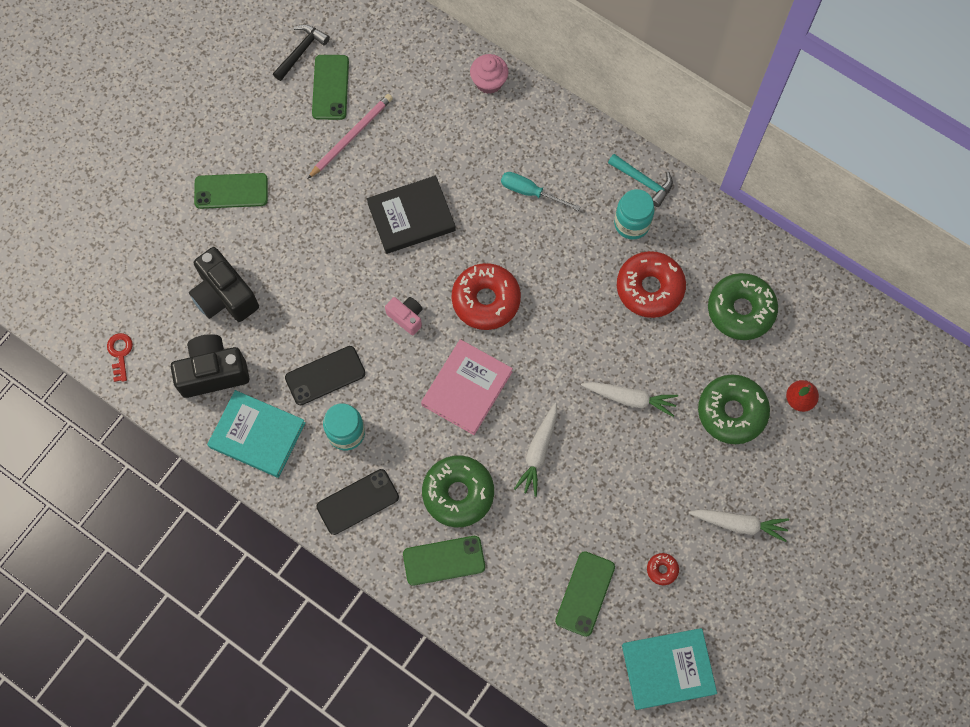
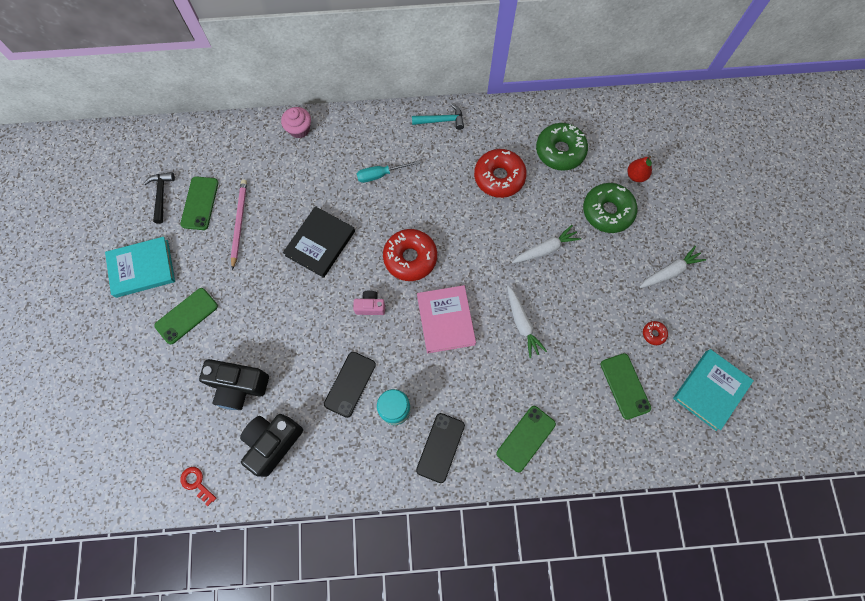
camera: 40 degrees left, 0 degrees up
turquoise book [207,390,306,478] -> turquoise book moved to [105,237,175,298]
green phone [312,55,349,120] -> green phone turned 45 degrees clockwise [180,176,219,230]
green donut [422,455,494,527] -> none
turquoise jar [614,189,655,240] -> none

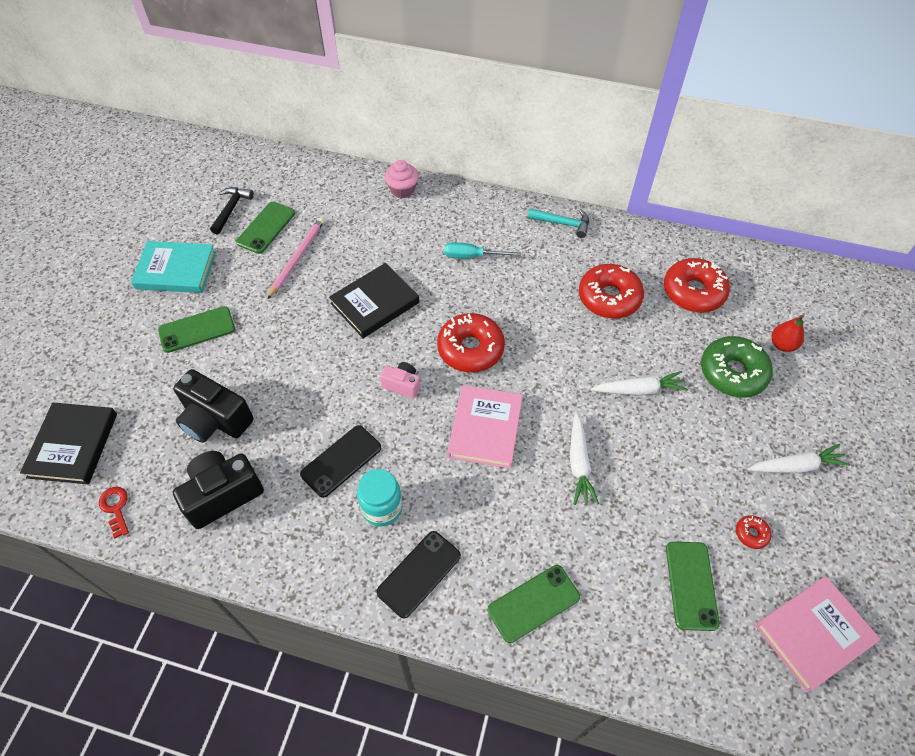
camera: 20 degrees right, 15 degrees down
green donut [536,123,588,171] -> red donut [664,258,730,312]
turquoise book [673,349,754,431] -> pink book [755,577,881,692]
none -> black book [20,402,117,484]

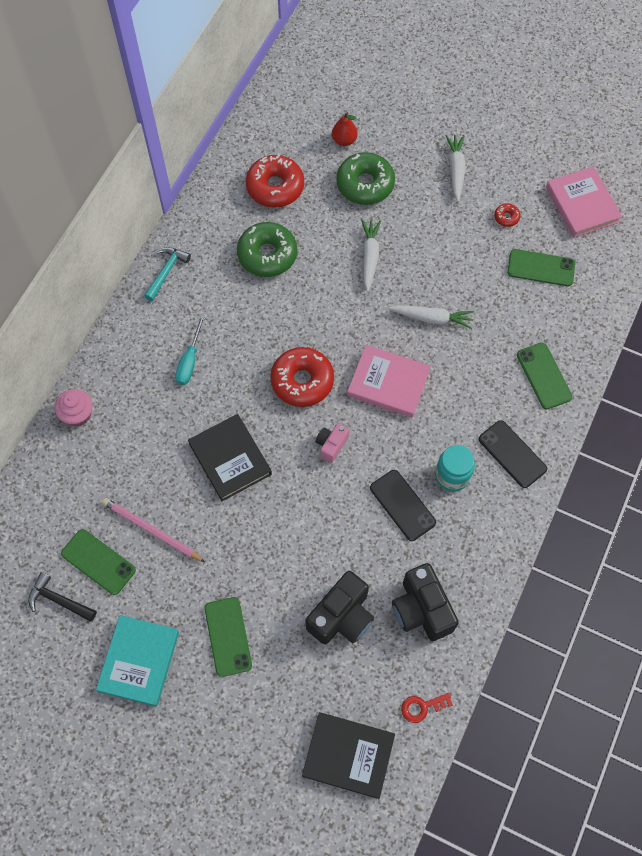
camera: 80 degrees left, 10 degrees up
red donut [579,264,644,319] -> green donut [237,222,297,277]

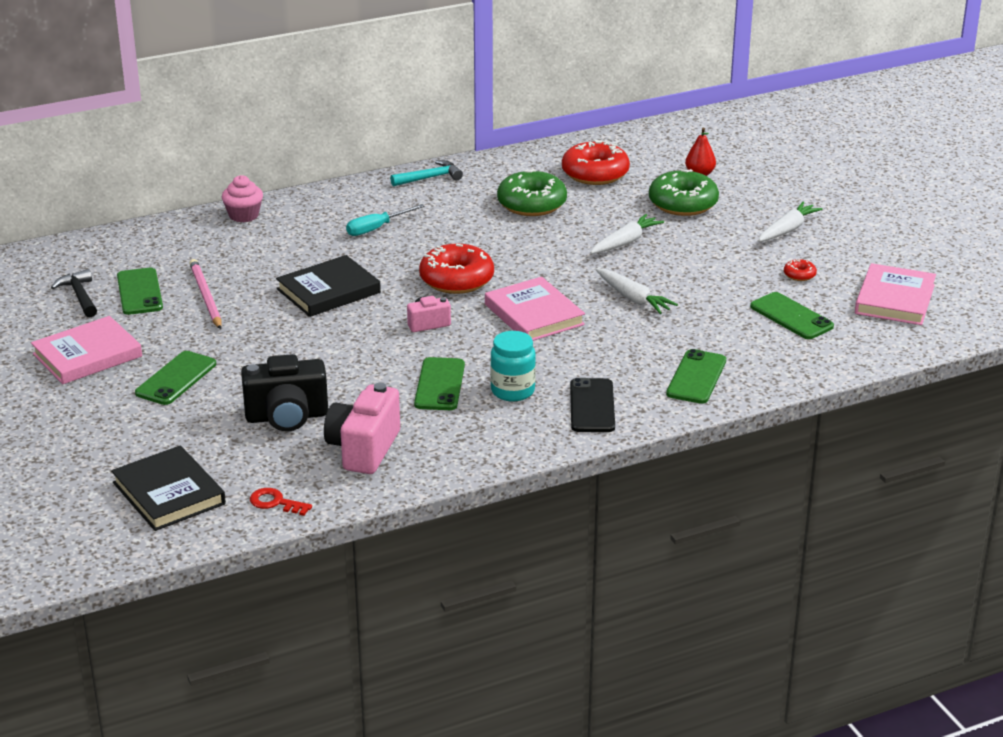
camera: 40 degrees right, 35 degrees down
turquoise book [96,615,179,707] -> pink book [31,316,142,384]
black book [188,414,272,501] -> black book turned 45 degrees clockwise [276,255,381,317]
black phone [370,470,436,541] -> green phone [414,357,465,410]
black camera [392,563,459,641] -> pink camera [324,383,400,474]

